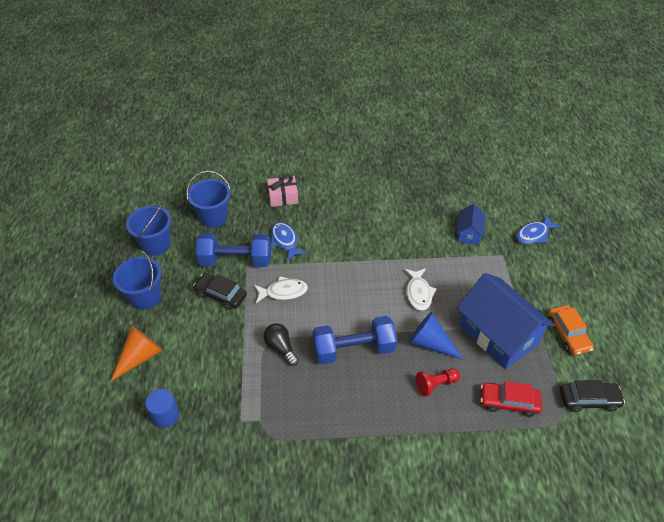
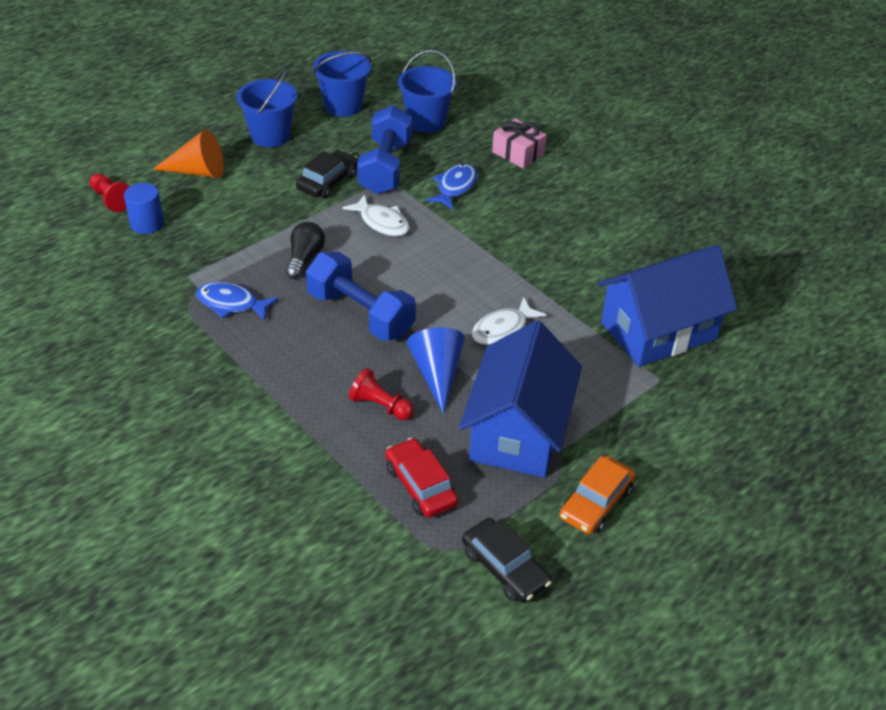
camera: 50 degrees right, 5 degrees down
black car [193,273,247,310] -> black car turned 45 degrees clockwise [296,150,358,198]
blue dumbbell [196,233,271,267] -> blue dumbbell turned 45 degrees clockwise [357,105,412,194]
blue house [457,204,486,245] -> blue house [597,245,737,367], size x2.05
blue fish [516,215,561,244] -> blue fish moved to [196,282,279,321]
none -> red pawn [90,173,130,212]

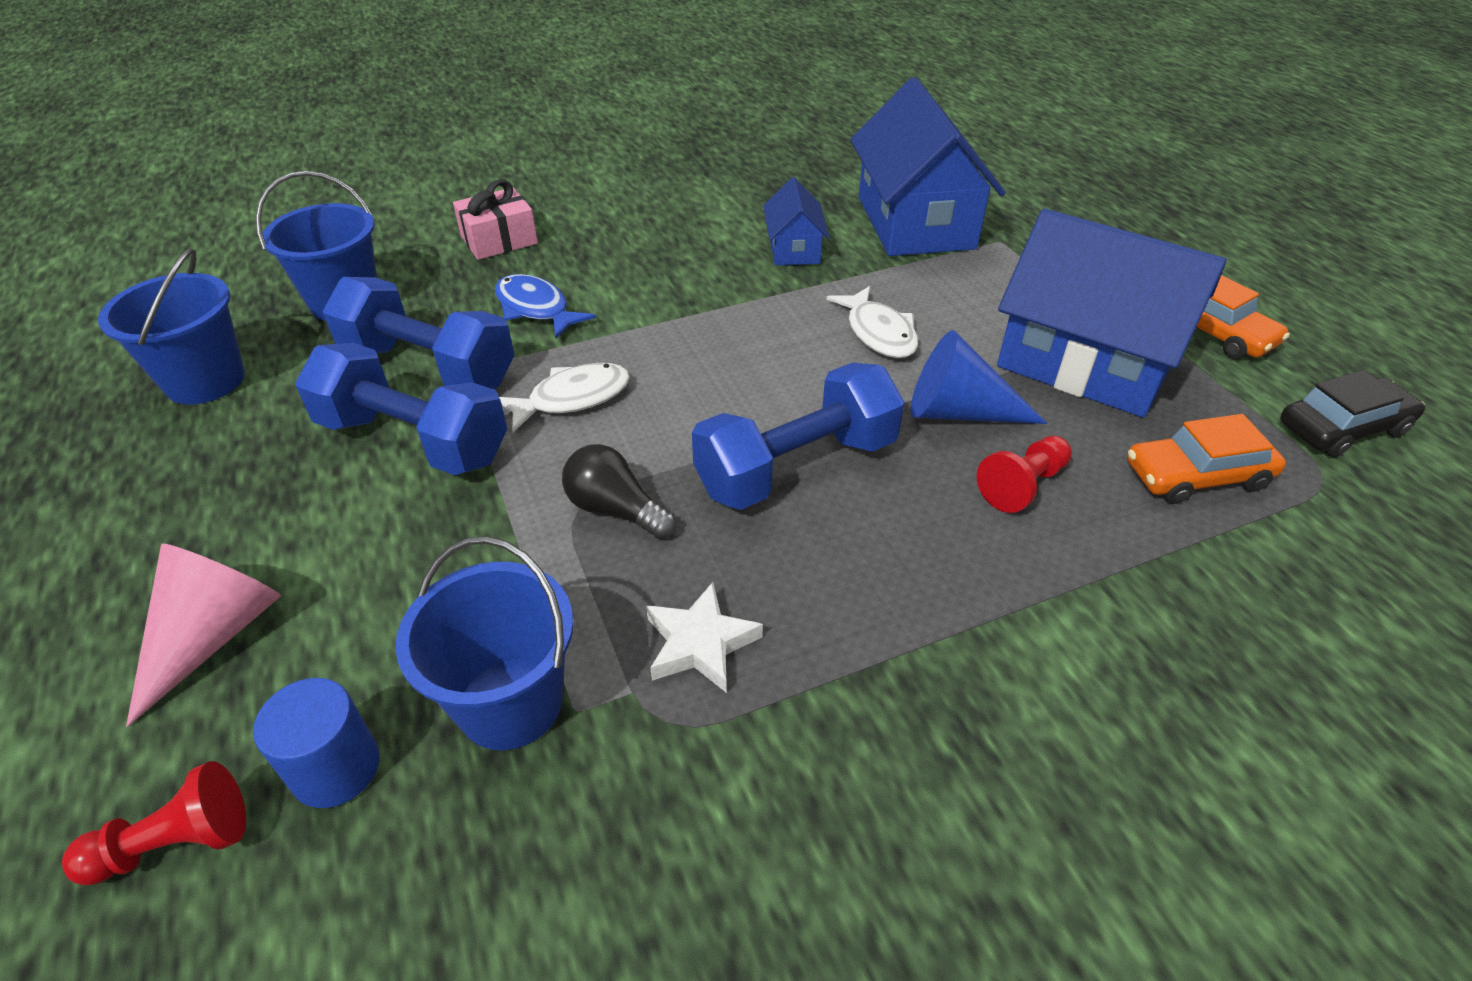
camera: 70 degrees left, 0 degrees up
orange cone [153,130,224,178] -> pink cone [126,543,281,727]
blue fish [196,282,279,321] -> white star [646,582,763,693]
blue bucket [237,69,297,147] -> blue bucket moved to [395,536,574,750]
black car [296,150,358,198] -> blue dumbbell [295,343,507,475]
red car [385,438,459,518] -> orange car [1127,414,1286,504]
none -> blue house [763,177,830,266]

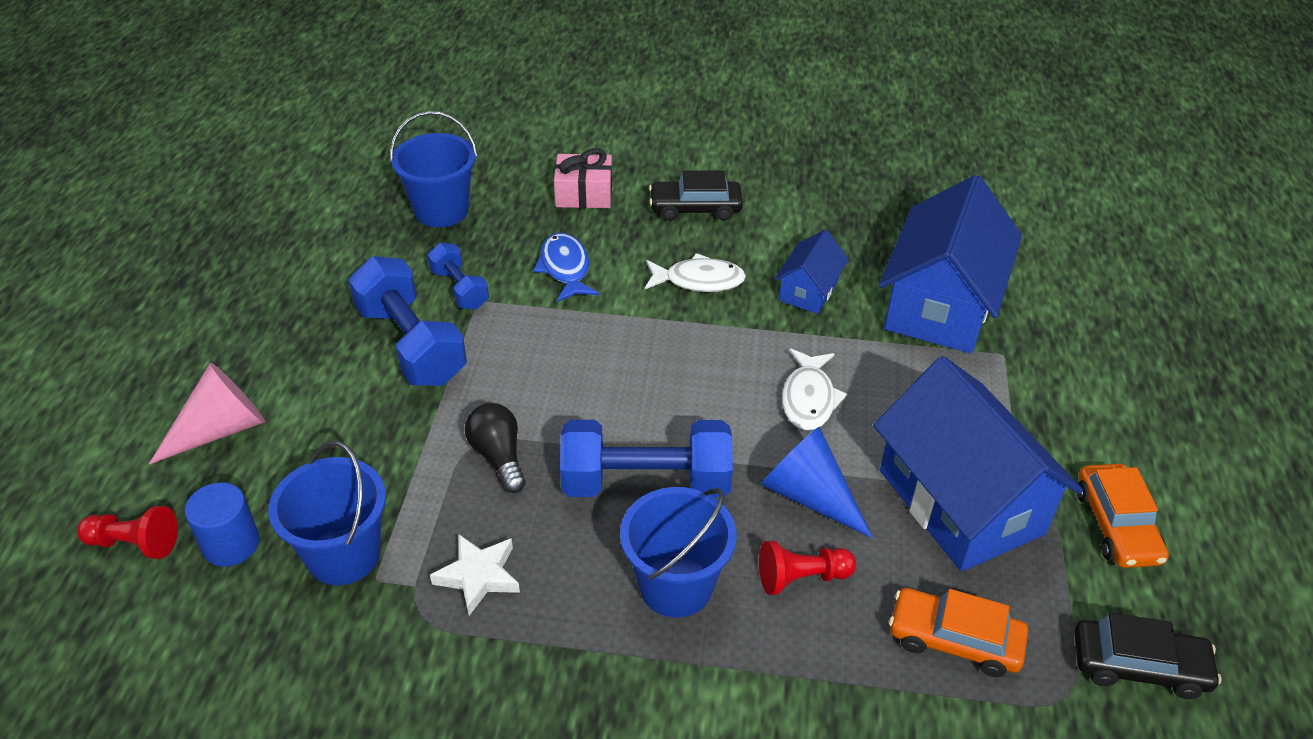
camera: 30 degrees right, 0 degrees up
blue bucket [98,248,245,405] -> blue bucket moved to [620,487,737,618]
blue dumbbell [323,277,514,389] -> blue dumbbell [427,243,489,309], size x0.55
white fish [499,363,630,432] -> white fish moved to [645,253,746,292]
none -> black car [649,170,743,221]

